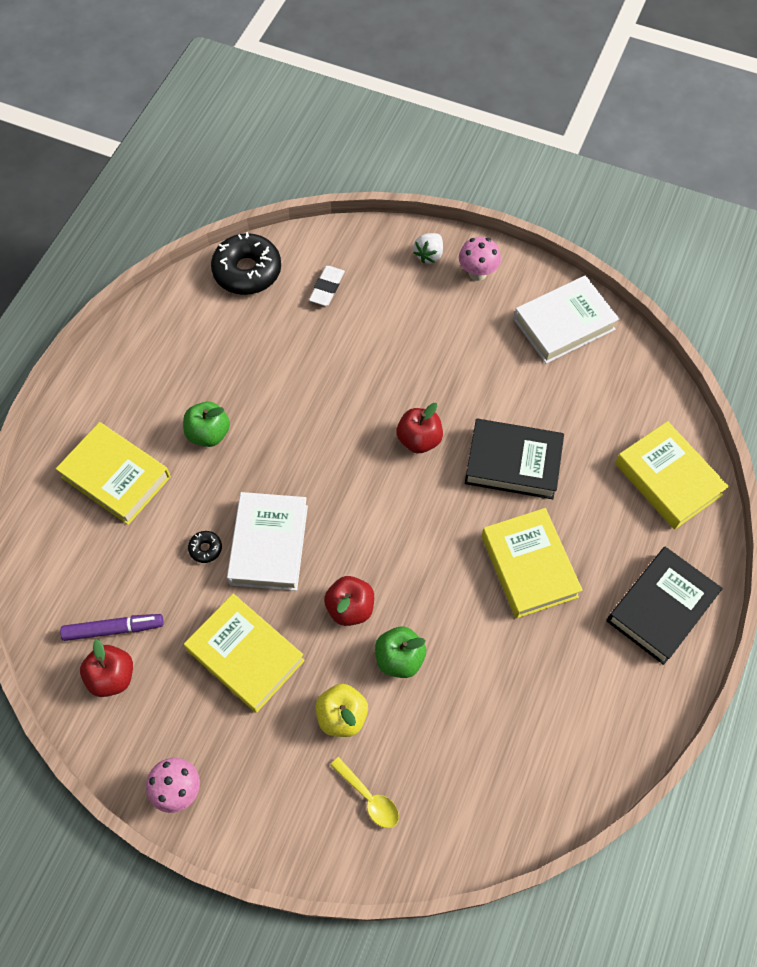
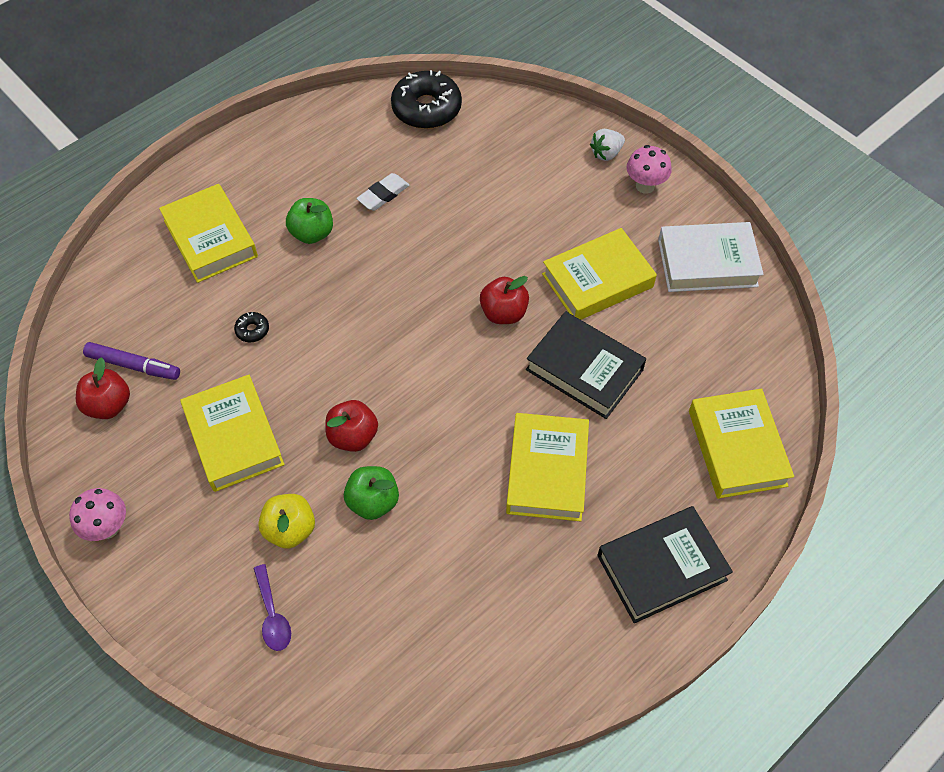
camera: 25 degrees right, 5 degrees down
white book [227,492,308,591] -> none
white eraser [309,266,345,306] -> white eraser moved to [356,173,409,211]
yellow spoon [331,757,399,828] -> purple spoon [253,564,291,651]
none -> yellow book [542,228,657,320]

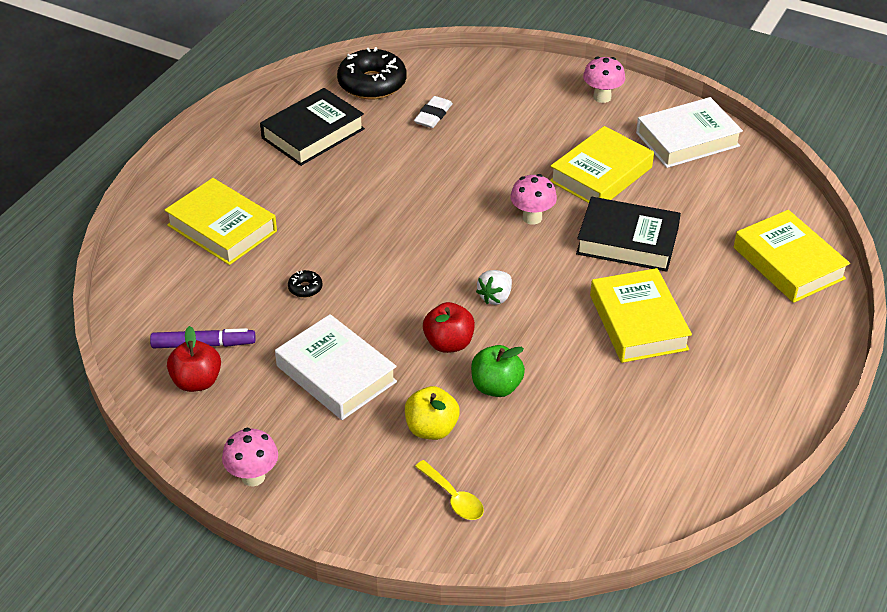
camera: 20 degrees left, 15 degrees down
yellow book [180,375,285,492] -> white book [275,314,397,420]
purple spoon [253,564,291,651] -> yellow spoon [415,460,484,520]
green apple [286,198,333,244] -> none
white eraser [356,173,409,211] -> white eraser moved to [414,96,453,128]
red apple [480,276,529,324] -> pink mushroom [510,174,557,225]
white strawberry [590,129,625,161] -> white strawberry moved to [476,270,512,305]
black book [597,506,733,623] -> black book moved to [260,88,365,166]

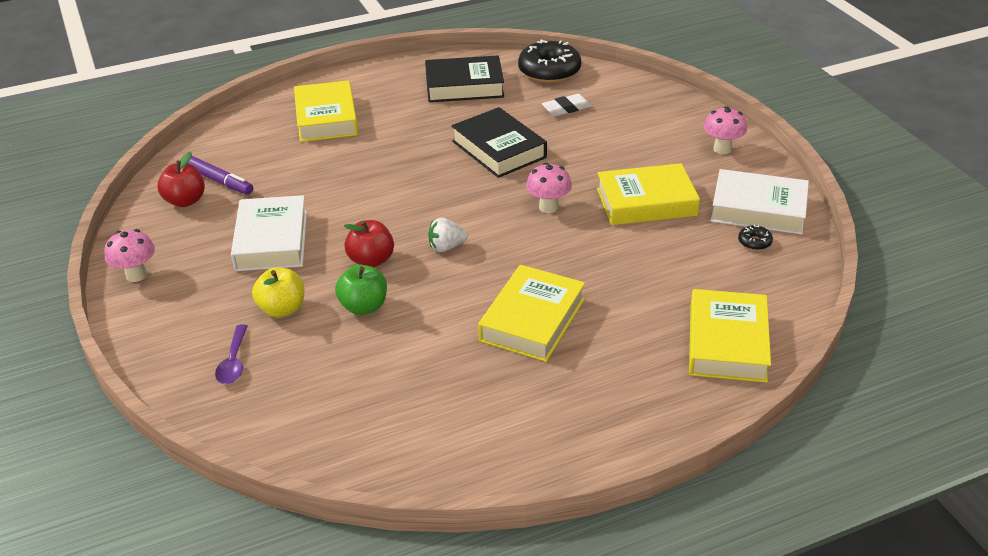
camera: 40 degrees right, 5 degrees down
black donut [288,270,323,298] -> black donut moved to [738,225,773,250]
yellow spoon [415,460,484,520] -> purple spoon [215,324,248,384]
black book [576,197,681,272] -> black book moved to [451,107,547,178]

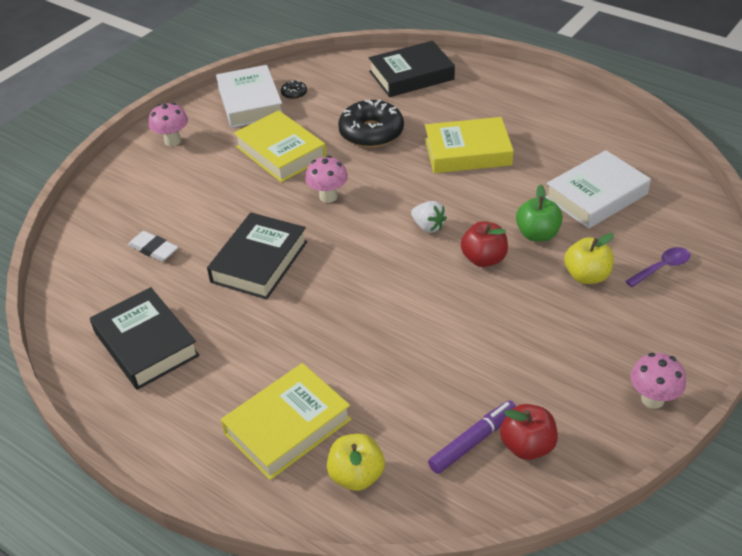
camera: 120 degrees left, 5 degrees up
purple marker [188,156,253,195] -> purple marker turned 45 degrees clockwise [428,400,516,474]
white book [231,195,307,271] -> white book moved to [545,150,651,229]
black donut [518,39,581,83] -> black donut moved to [338,99,404,148]
yellow book [689,289,771,383] -> black book [369,41,455,97]
none -> yellow apple [327,434,385,491]

